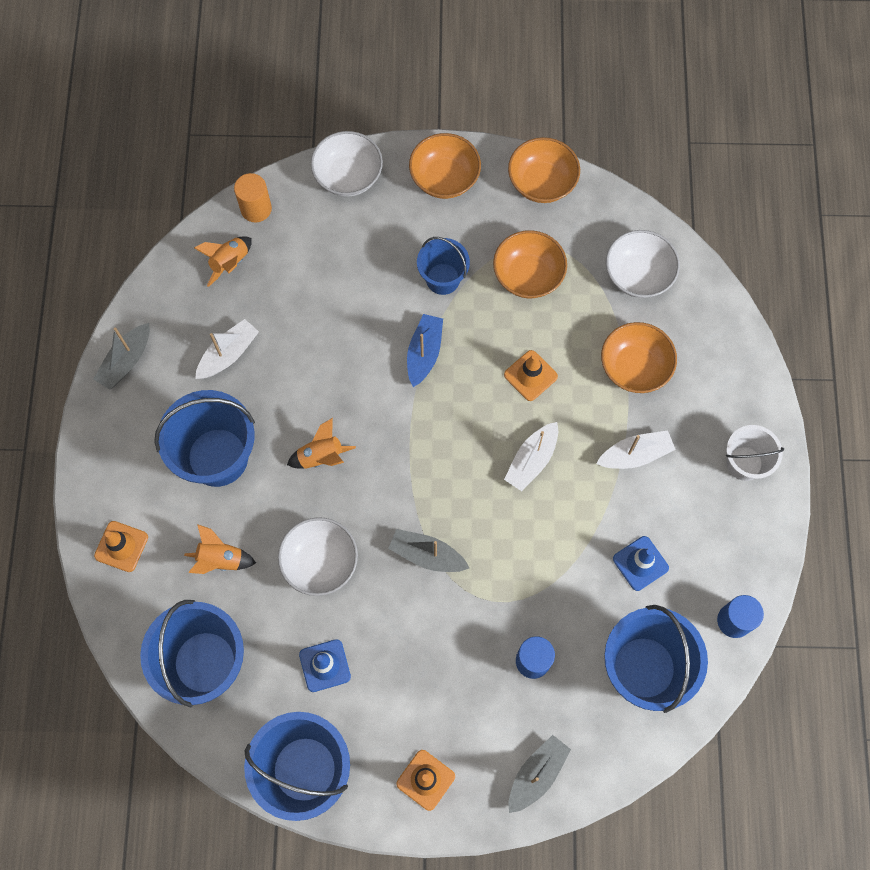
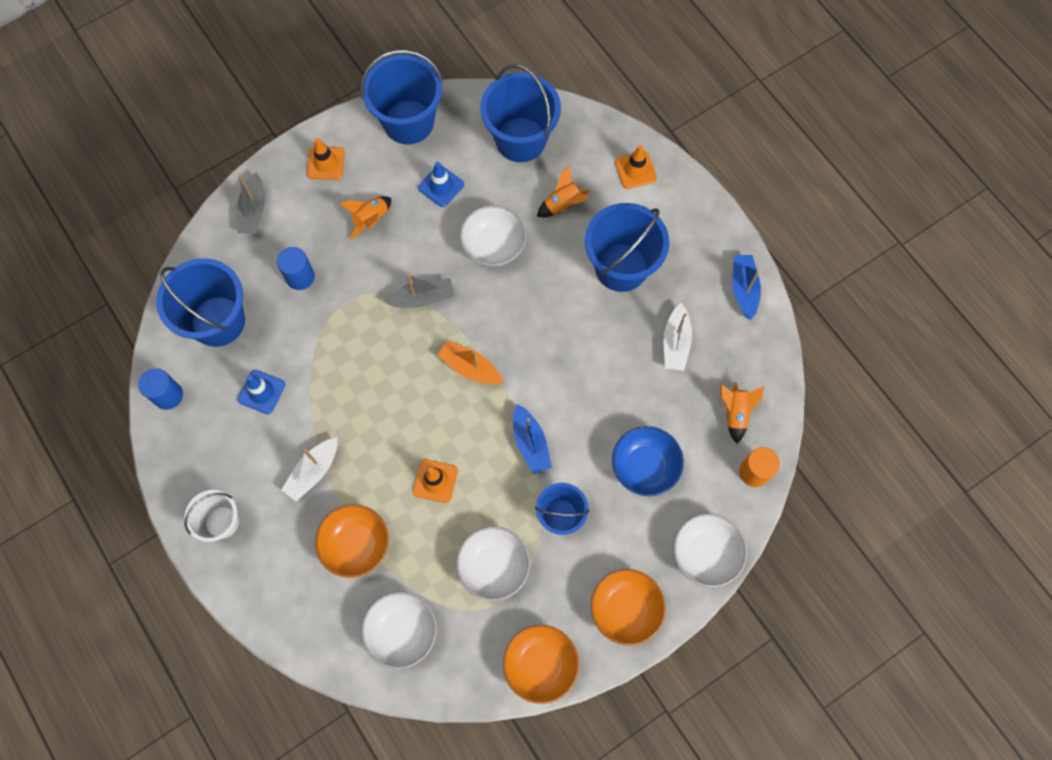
camera: 145 degrees right, 0 degrees up
grey boat [93,323,150,390] -> blue boat [733,255,761,320]
orange rocket [287,418,356,469] -> orange rocket moved to [339,196,391,240]
orange bowl [493,230,567,299] -> white bowl [456,526,530,601]
white boat [504,422,558,491] -> none
none -> orange boat [437,340,503,385]
none -> blue bowl [612,426,684,496]

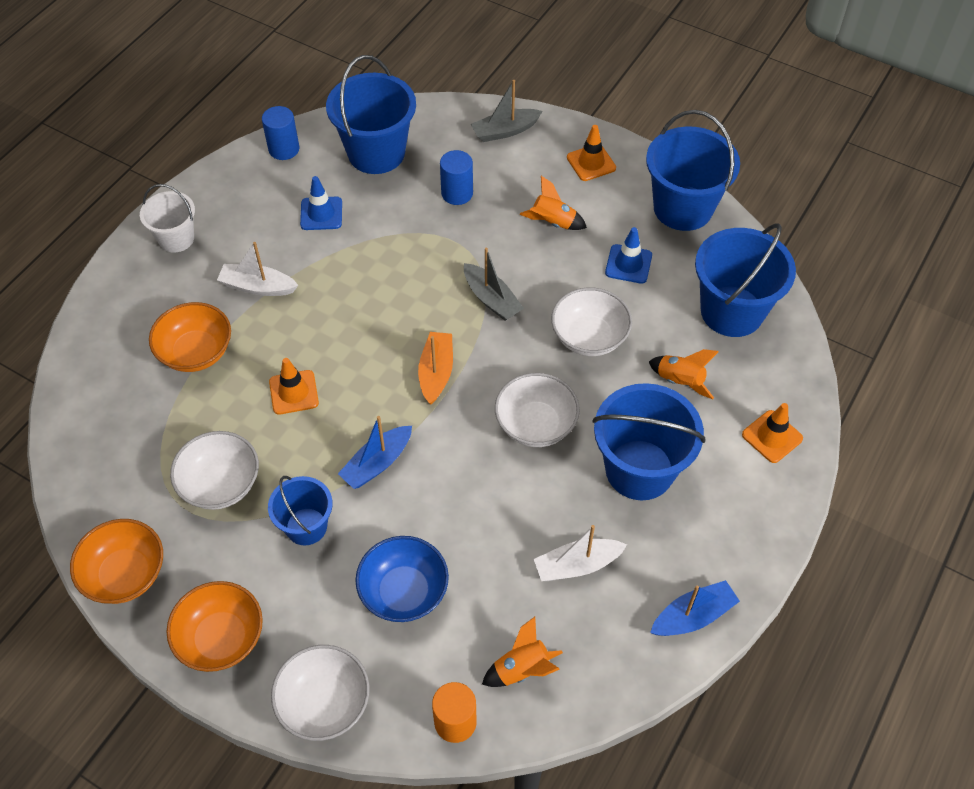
camera: 65 degrees right, 15 degrees down
white bowl [361,592,437,669] -> white bowl moved to [495,373,580,447]

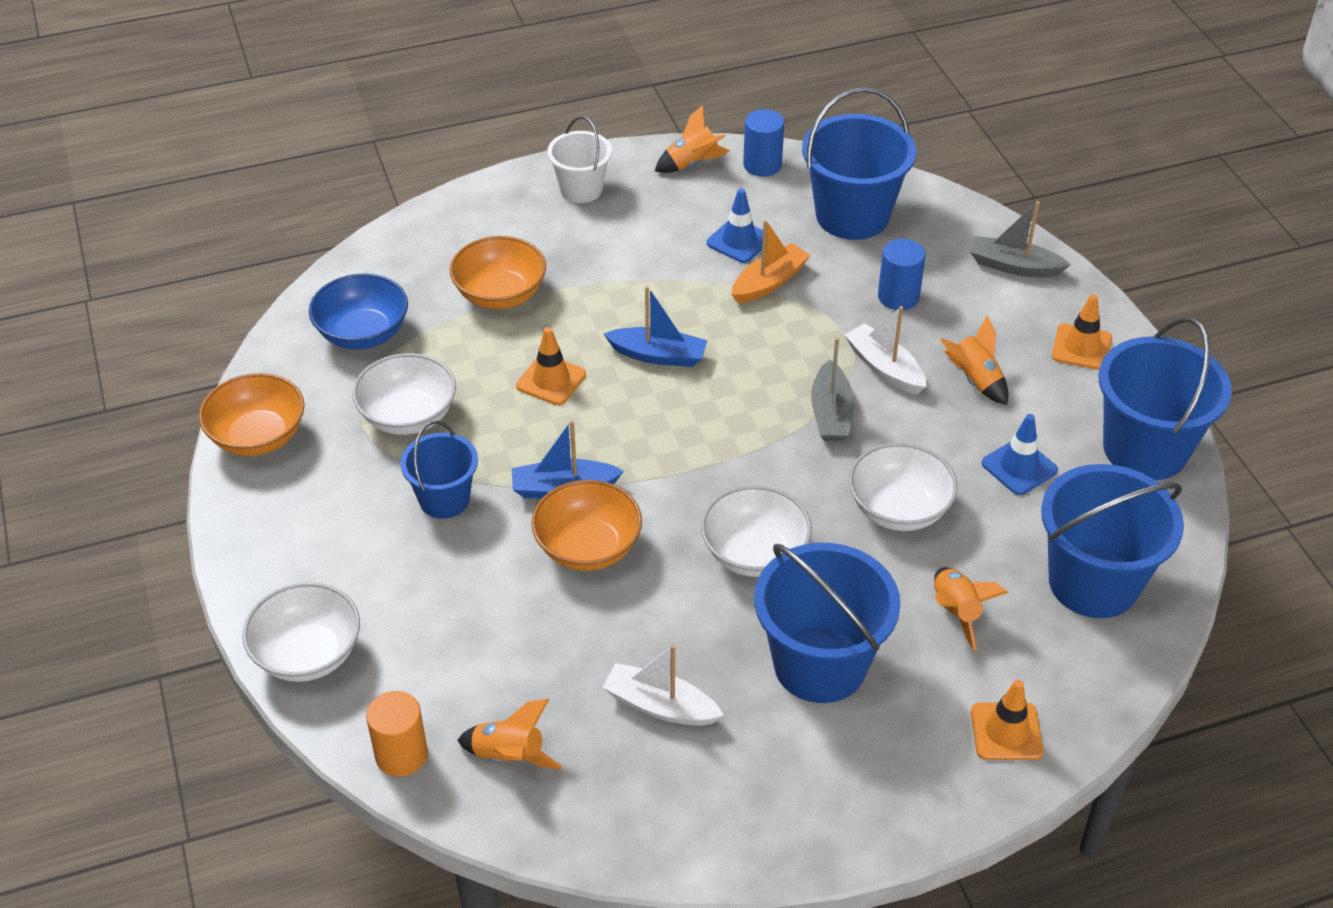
camera: 40 degrees right, 10 degrees down
orange bowl [167,581,263,672] -> orange bowl moved to [531,480,642,571]
white boat [217,242,298,296] -> white boat moved to [845,306,926,394]
blue bowl [355,536,449,622] -> blue bowl moved to [309,274,408,350]
orange boat [418,332,453,404] -> orange boat moved to [731,220,810,304]
blue boat [650,580,740,636] -> blue boat moved to [604,286,708,367]
none -> orange rocket [655,105,730,173]

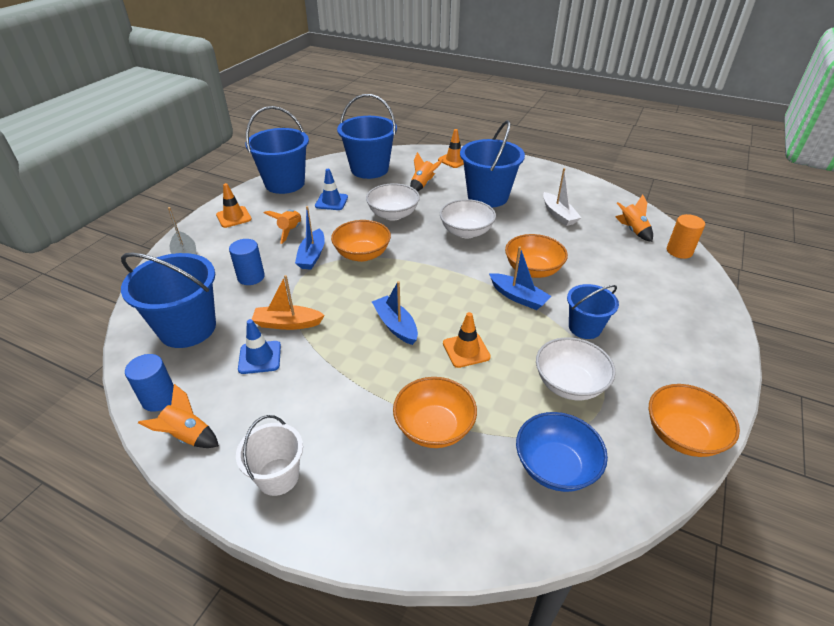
camera: 135 degrees left, 5 degrees down
white bowl [242,582,360,682] -> none
grey boat [811,337,854,441] -> orange bowl [331,220,391,262]
white boat [845,306,926,394] -> blue boat [295,206,325,270]

